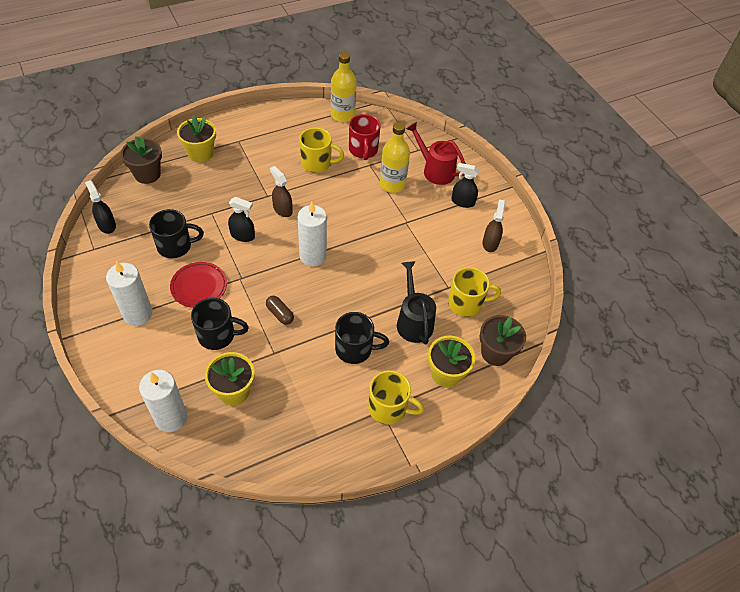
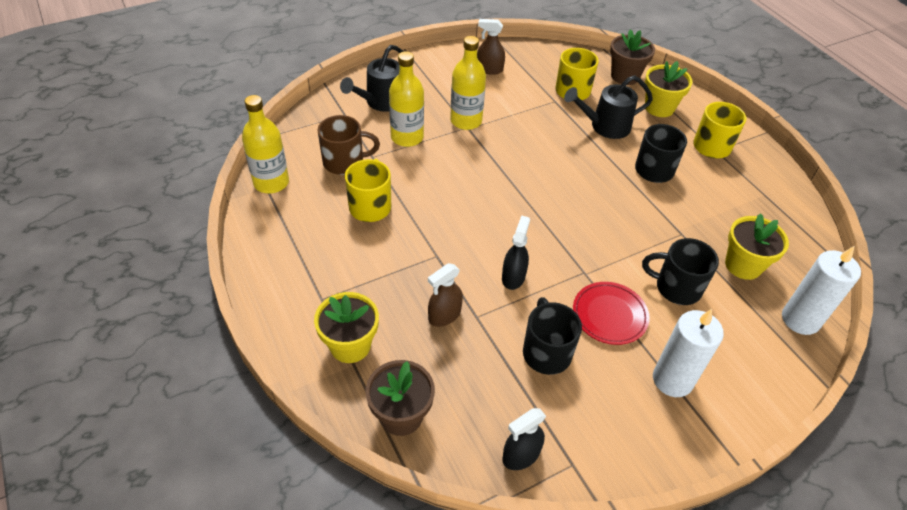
camera: 90 degrees left, 5 degrees down
black mug [191,298,249,350] -> black mug turned 75 degrees counterclockwise [642,238,719,305]
brown capsule [266,296,294,325] -> none
brown spray bottle [270,166,292,217] -> brown spray bottle moved to [428,263,463,327]
white candle [298,201,327,266] -> none
red mug [349,114,381,160] -> brown mug [317,115,380,175]
red watering can [406,122,466,185] -> black watering can [340,45,404,112]
black spray bottle [452,163,479,208] -> none
none -> yellow bottle [450,36,486,130]

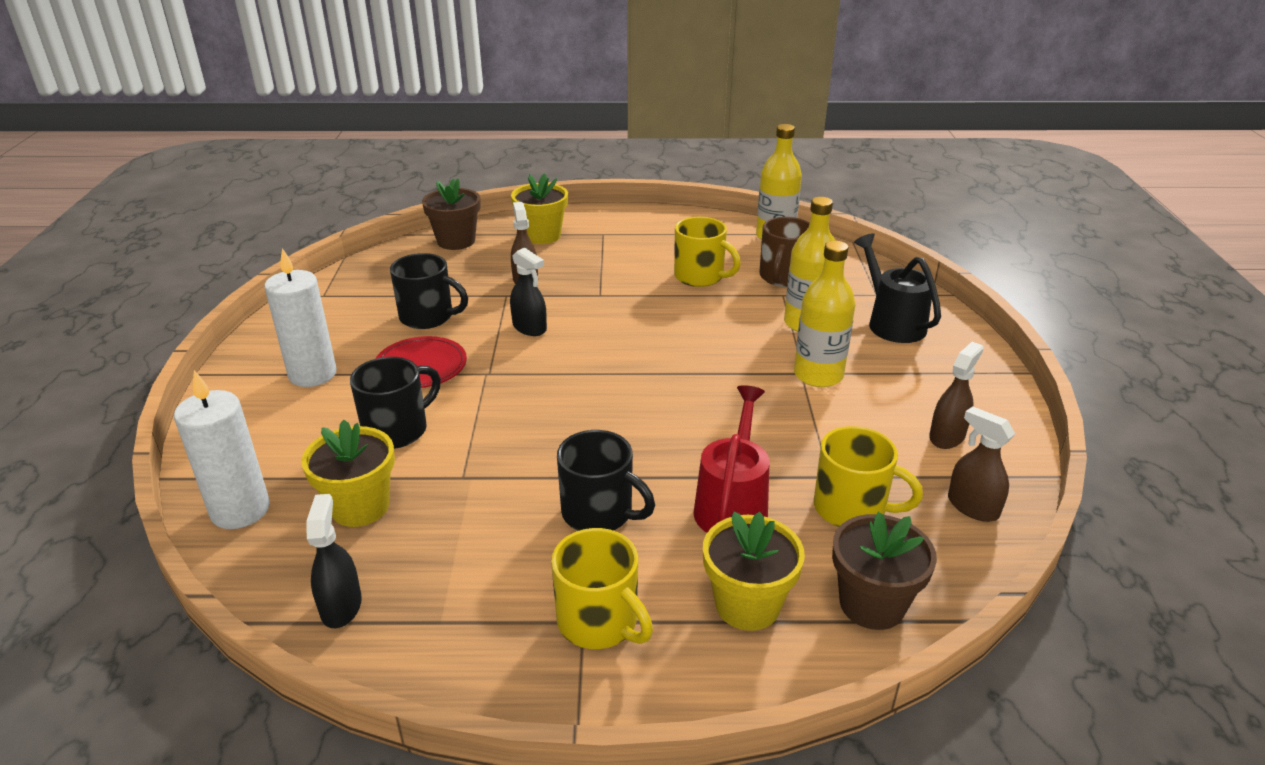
camera: 120 degrees right, 15 degrees down
black spray bottle [502,408,546,470] -> black spray bottle moved to [306,494,362,628]
black watering can [564,75,653,139] -> red watering can [693,385,770,533]
none -> brown spray bottle [948,406,1015,522]

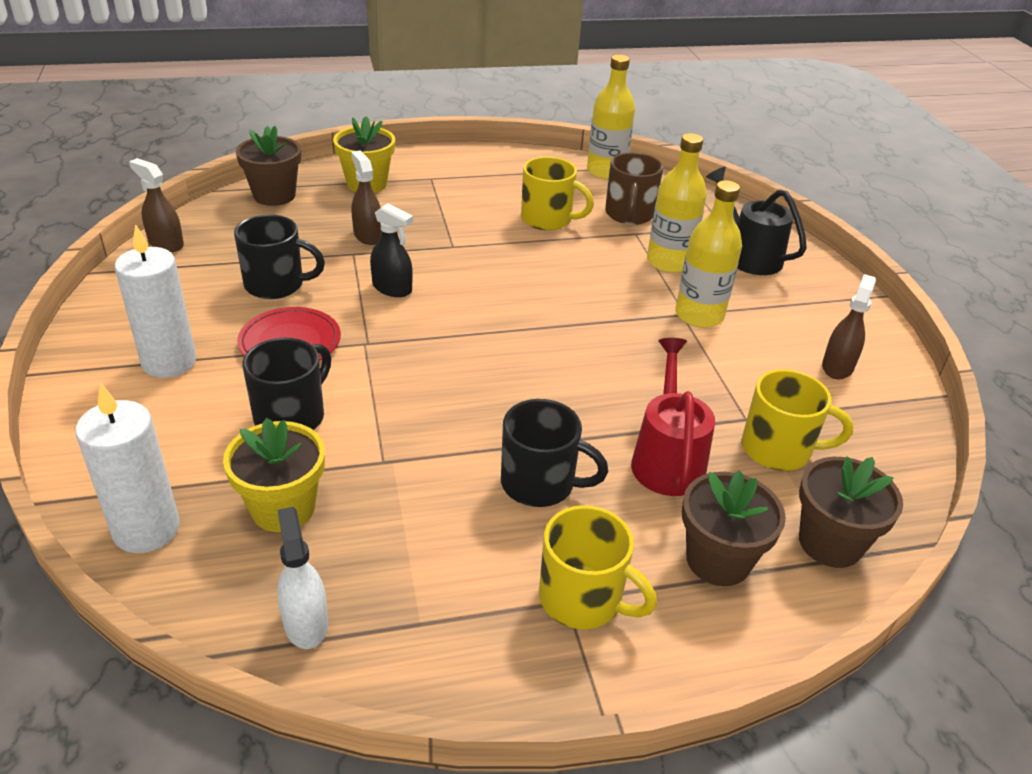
camera: 15 degrees left, 5 degrees up
black spray bottle [306,494,362,628] -> white spray bottle [277,507,328,649]
yellow flower pot [703,511,805,631] -> brown flower pot [682,470,786,586]
brown spray bottle [948,406,1015,522] -> brown spray bottle moved to [129,158,184,252]

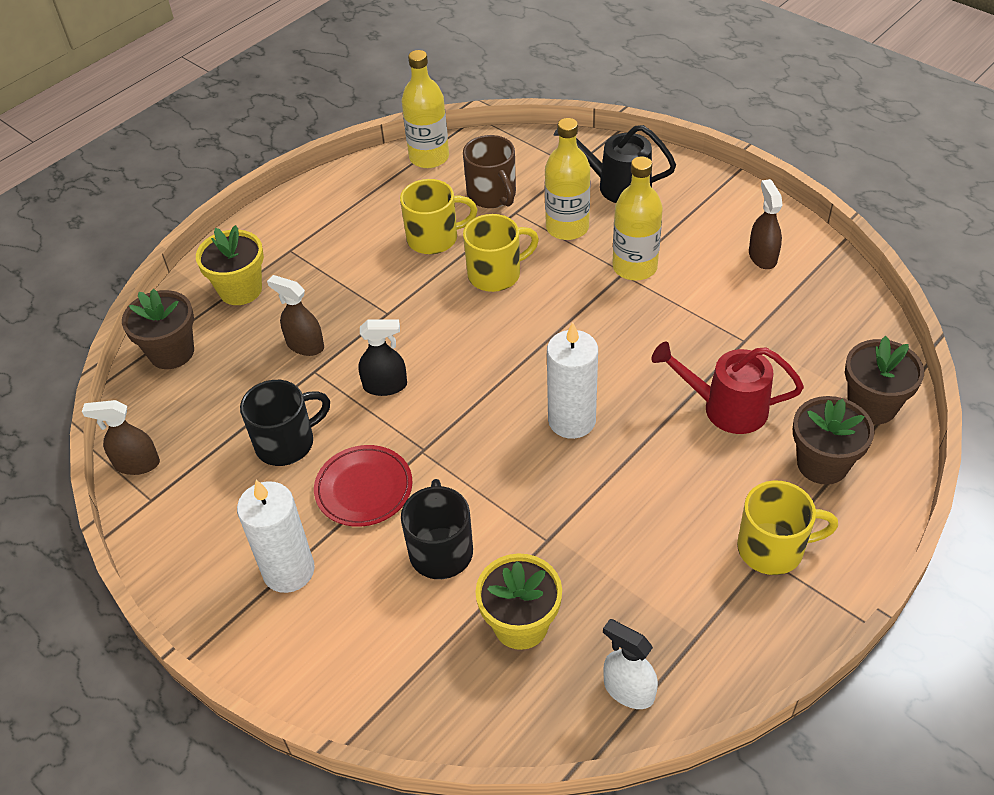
camera: 30 degrees left, 10 degrees up
white candle [75,382,180,553] -> white candle moved to [547,322,598,439]
black mug [501,399,608,507] -> none
red watering can [631,338,715,496] -> red watering can turned 45 degrees counterclockwise [651,342,804,434]
yellow mug [742,369,853,471] -> yellow mug moved to [463,214,539,292]

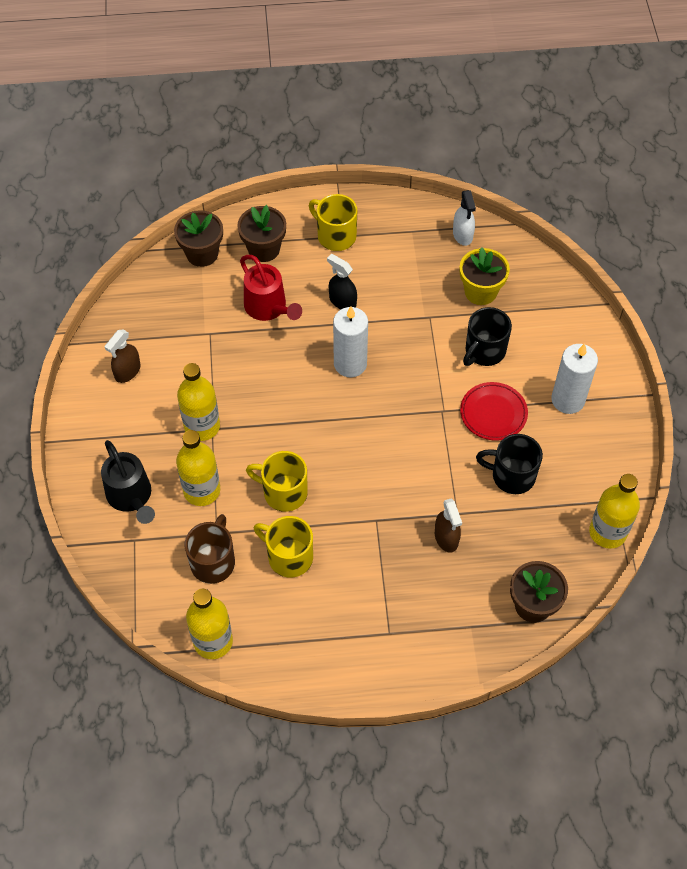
camera: 140 degrees left, 10 degrees up
brown spray bottle [82,400,160,475] -> yellow bottle [589,474,640,549]
yellow flower pot [196,225,264,305] -> none
black spray bottle [358,320,407,396] -> black spray bottle moved to [327,254,357,309]

